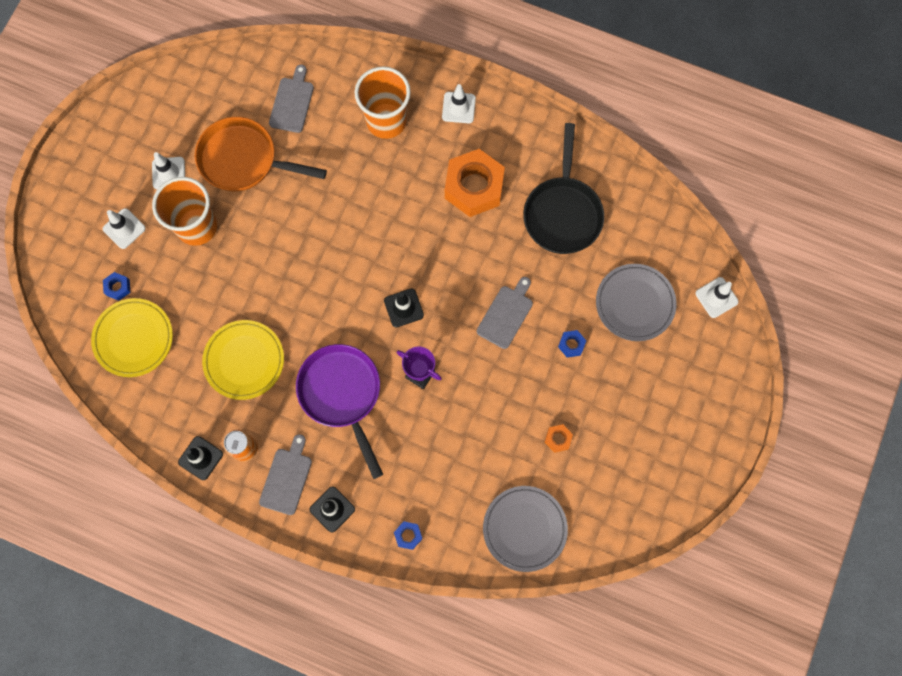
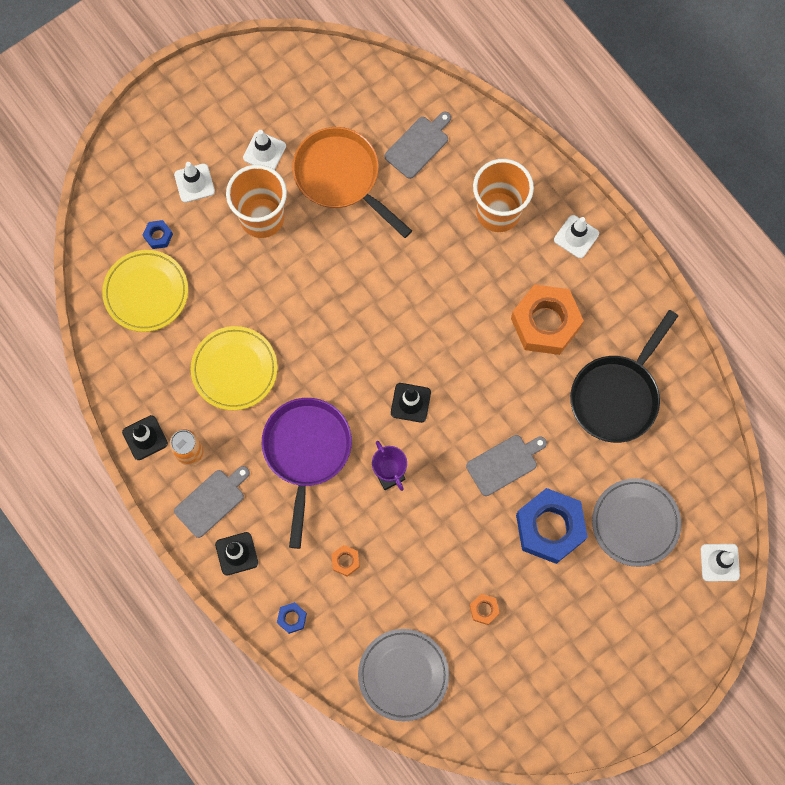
camera: 30 degrees right, 0 degrees up
blue nut [558,330,586,358] -> blue nut [516,488,588,564], size x2.39
none -> orange nut [331,545,360,577]

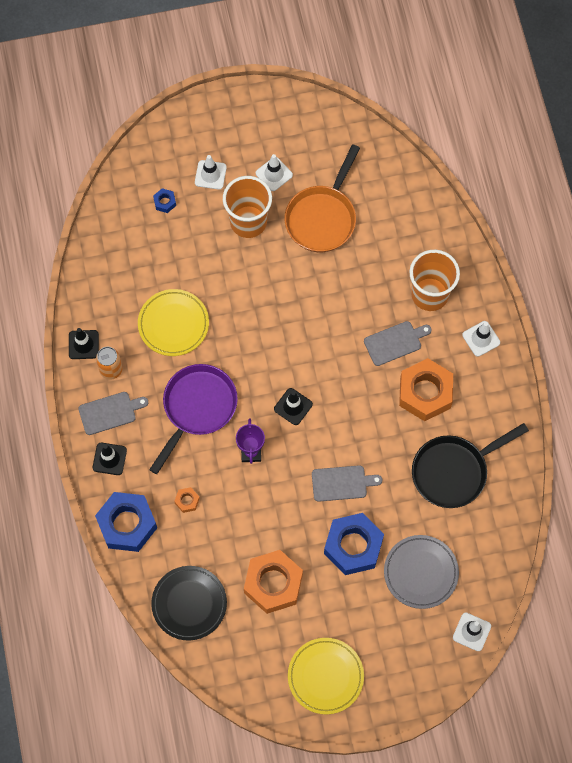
camera: 25 degrees right, 5 degrees down
yellow plate [102,250,188,332] -> yellow plate moved to [288,638,364,714]
blue nut [277,602,307,634] -> blue nut [95,492,157,552], size x2.39
orange pan [292,127,412,238] -> orange pan turned 135 degrees counterclockwise [285,144,360,252]
grey plate [358,629,449,721] -> black plate [151,566,227,640]
grey cutting board [384,112,451,179] -> grey cutting board moved to [364,321,432,366]
orange nut [469,594,500,625] -> orange nut [244,550,303,614], size x2.39

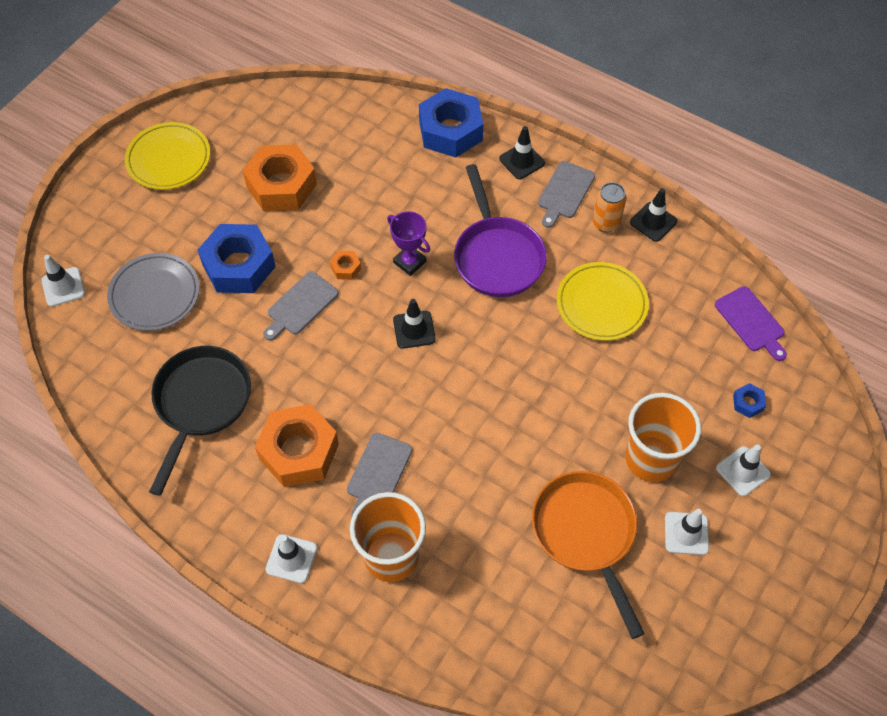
camera: 135 degrees right, 10 degrees down
black plate [151,566,227,640] -> none
orange nut [174,487,200,513] -> orange nut moved to [330,251,361,280]
none -> purple cutting board [715,286,787,361]

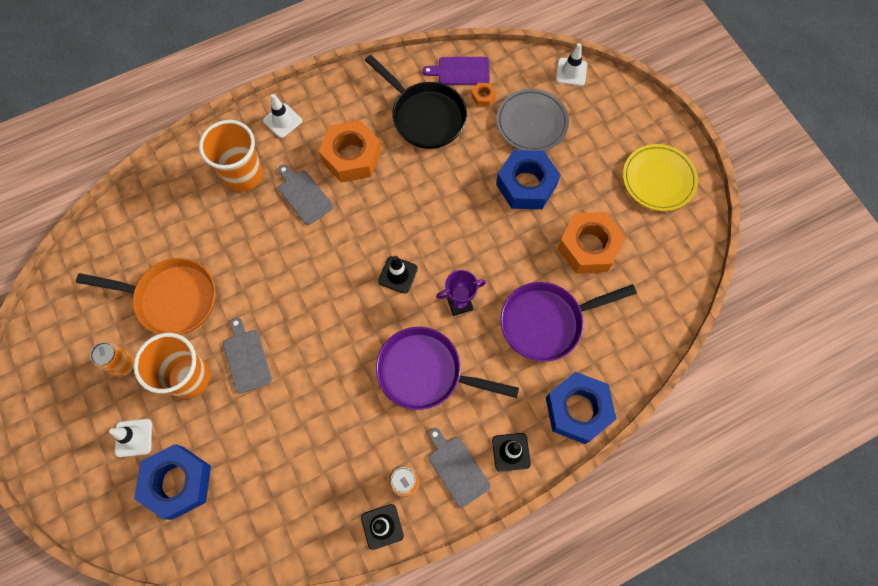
camera: 120 degrees right, 10 degrees up
grey cutting board [263,272,339,341] -> grey cutting board moved to [223,317,272,394]
orange nut [330,251,361,280] -> orange nut moved to [471,83,496,107]
yellow plate [557,262,649,341] -> none
white traffic cone [665,509,709,555] -> orange can [90,342,134,377]
purple cutting board [715,286,787,361] -> purple cutting board moved to [423,57,490,85]
blue nut [733,383,766,418] -> blue nut [134,444,211,520], size x2.39
none -> purple pan [500,282,637,362]

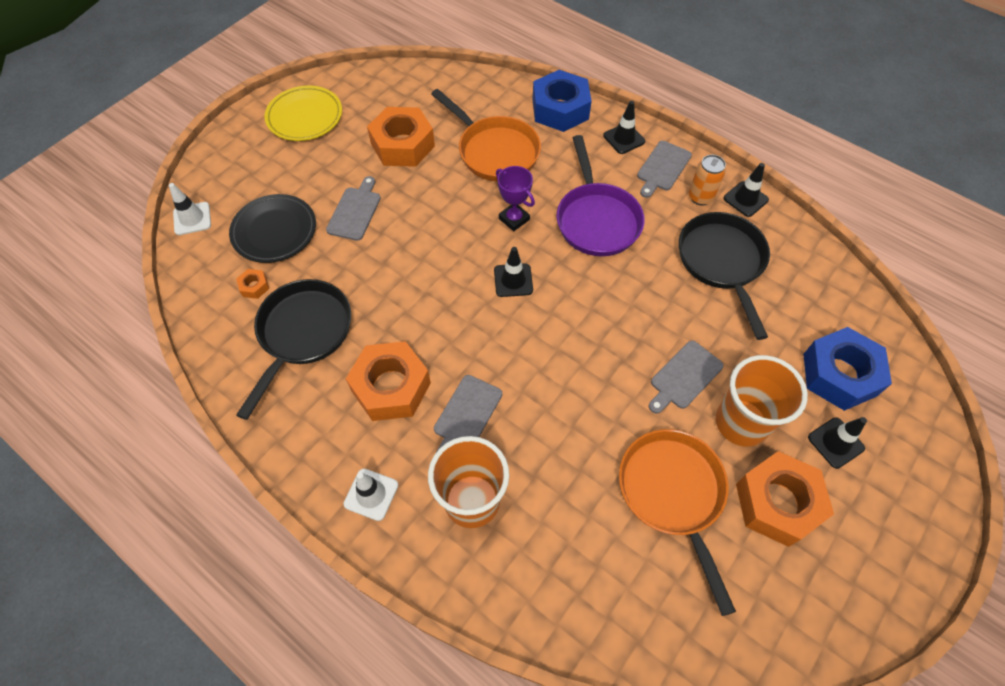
camera: 115 degrees left, 10 degrees down
orange can [90,342,134,377] -> orange nut [736,451,834,547]
white traffic cone [109,419,152,457] -> black traffic cone [808,417,867,469]
purple cutting board [423,57,490,85] -> none
grey plate [496,89,569,151] -> black plate [229,194,316,263]
blue nut [496,150,561,209] -> grey cutting board [326,176,381,241]
purple pan [500,282,637,362] -> orange pan [431,89,541,181]
none -> black pan [679,212,770,340]

